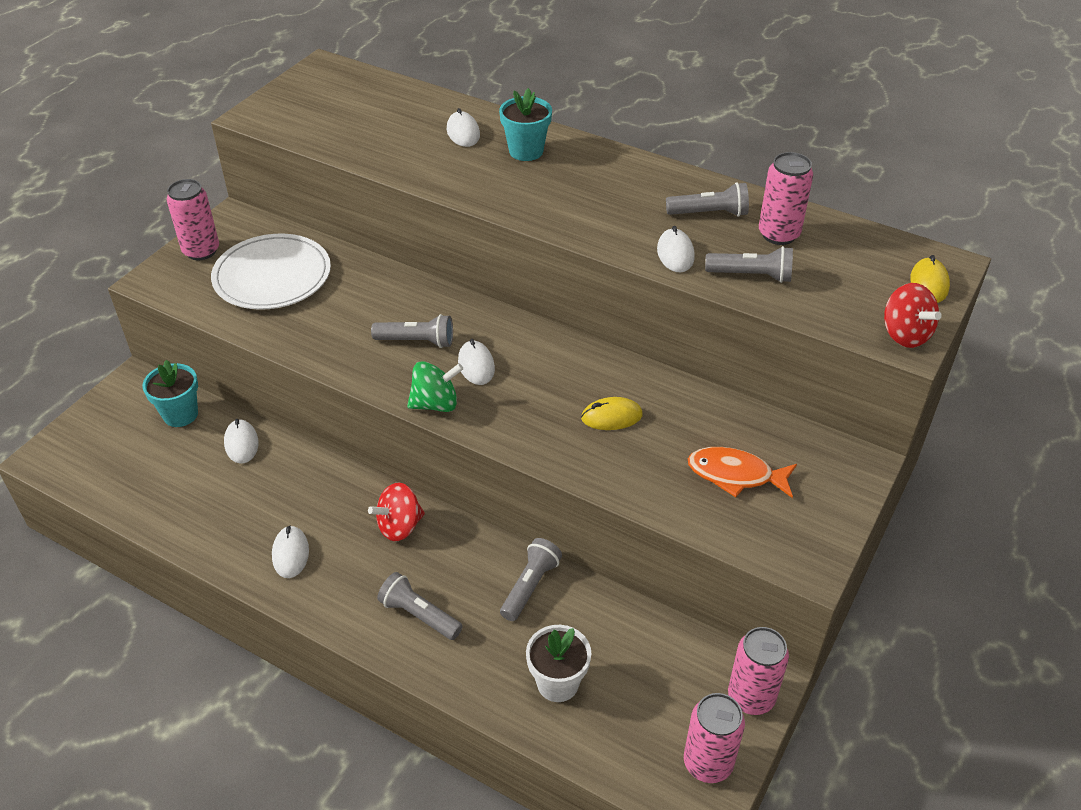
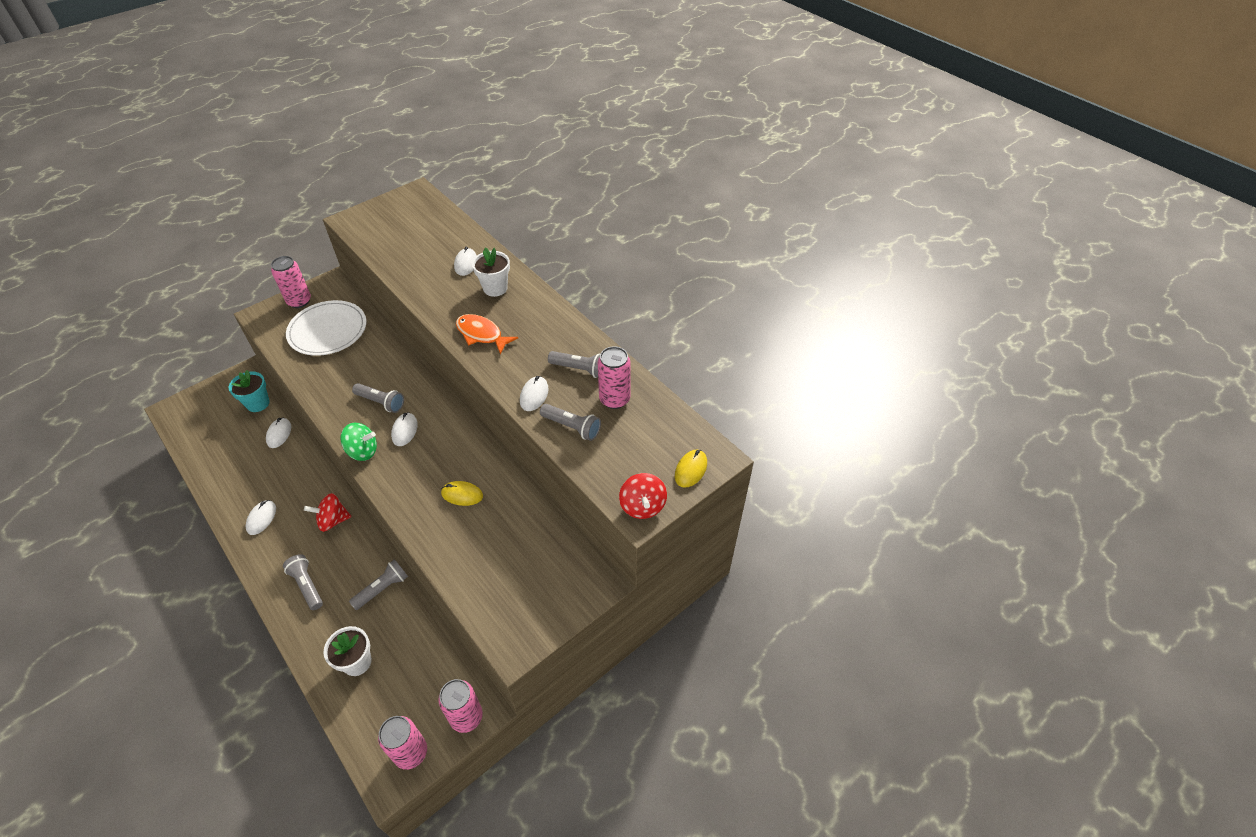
camera: 20 degrees right, 5 degrees up
turquoise flower pot [499,88,552,161] -> white flower pot [472,247,510,297]
orange fish [688,447,797,498] -> orange fish moved to [456,314,518,355]

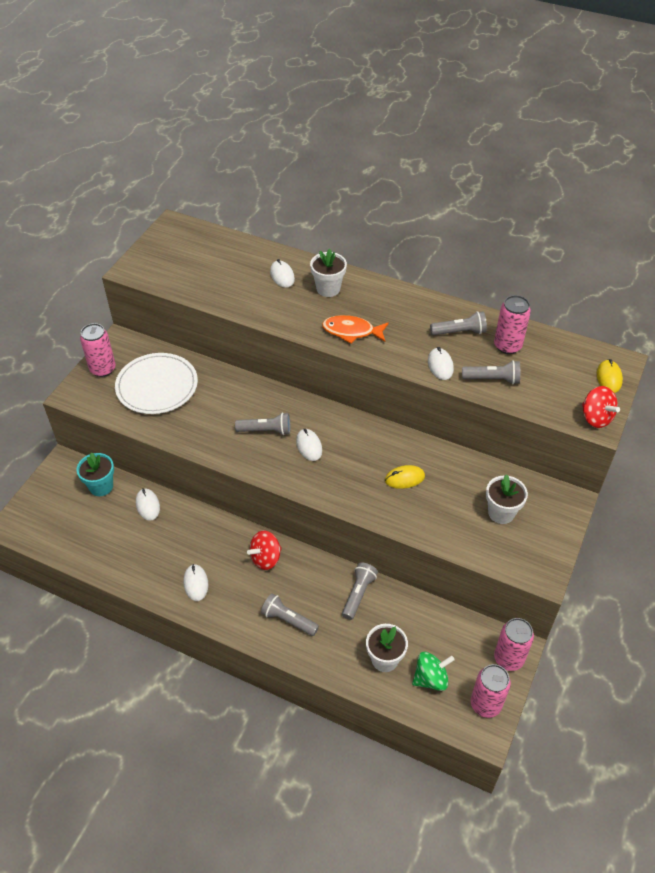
camera: 25 degrees left, 0 degrees up
green spinning top [340,423,377,461] -> green spinning top moved to [412,652,455,691]
none -> white flower pot [486,474,528,524]

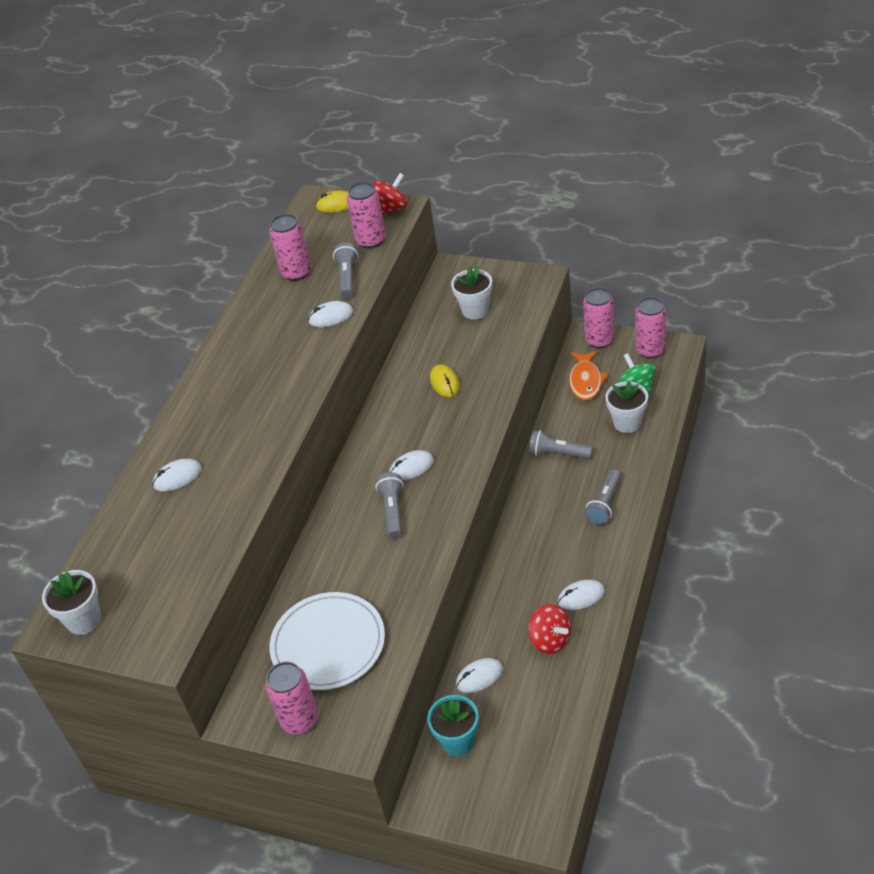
camera: 90 degrees left, 5 degrees down
red spinning top [247,531,282,570] -> red spinning top moved to [528,604,571,654]
white flower pot [310,249,347,297] -> white flower pot moved to [42,570,101,635]
orange fish [322,315,389,344] -> orange fish moved to [569,351,609,400]
grey flashlight [430,311,487,335] -> none
none -> pink can [347,182,386,249]

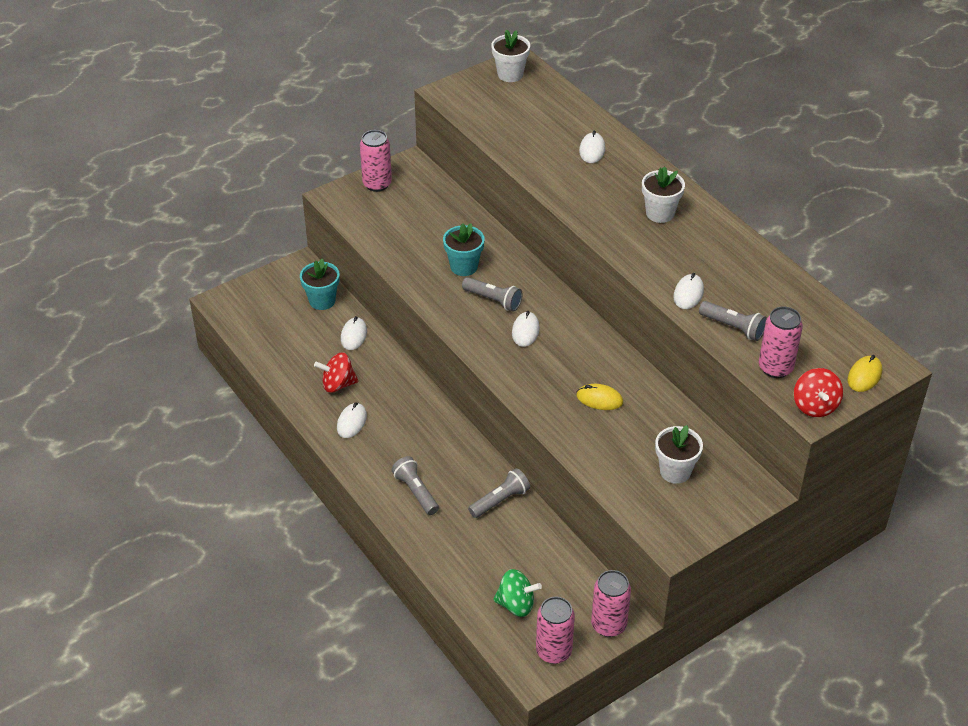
camera: 120 degrees right, 0 degrees up
pink can [270,214,311,281] -> none
white plate [270,592,385,690] -> none
orange fish [569,351,609,400] -> none
white flower pot [605,381,648,433] -> white flower pot moved to [642,166,685,223]
none -> turquoise flower pot [443,223,485,276]

